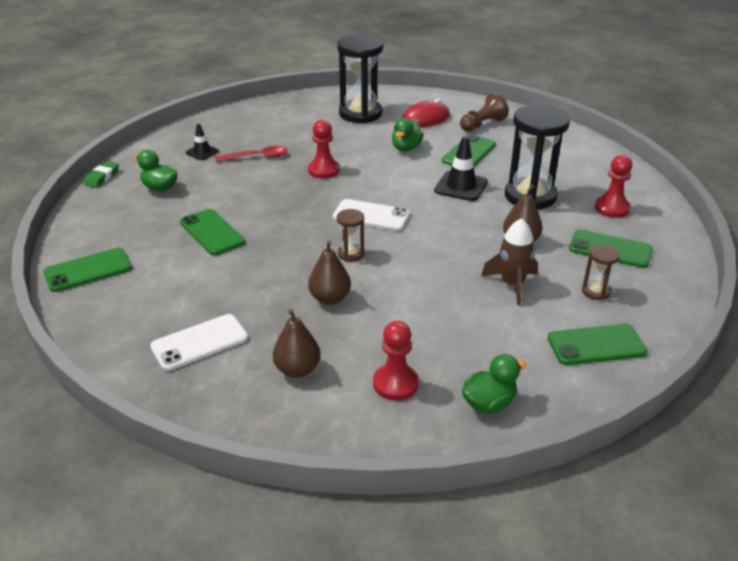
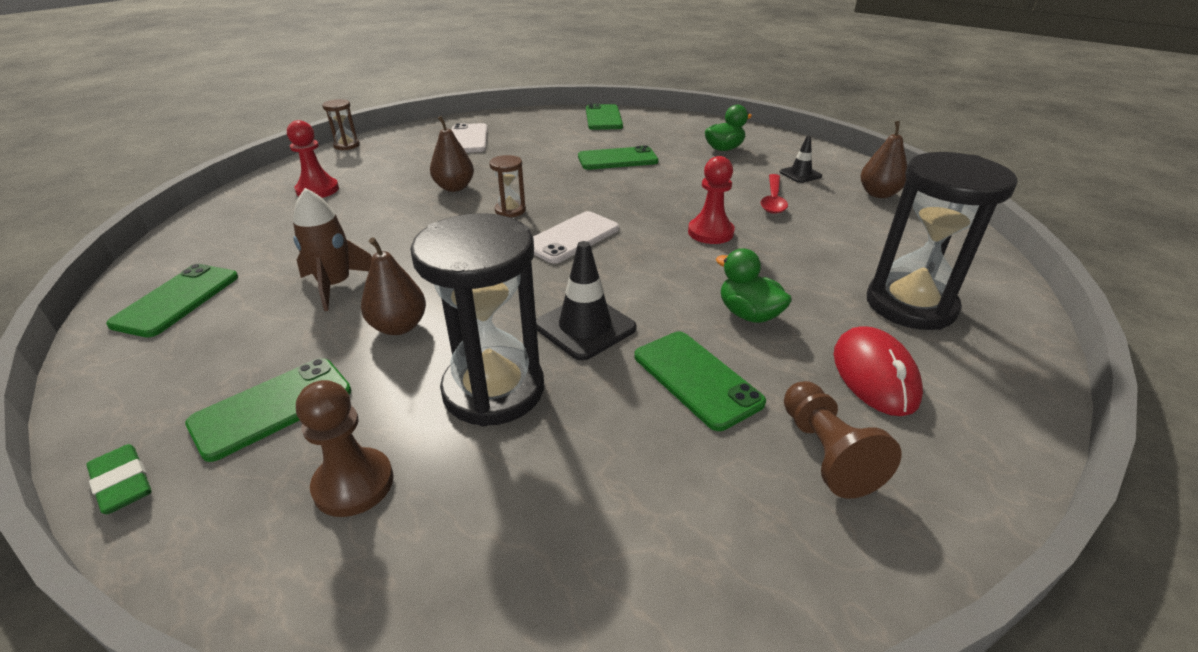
camera: 115 degrees right, 0 degrees up
green eraser [84,161,119,188] -> green eraser moved to [86,444,152,514]
brown pear [273,309,321,378] -> brown pear moved to [861,121,907,198]
green duck [462,354,526,413] -> none
brown hourglass [582,244,620,300] -> brown hourglass moved to [322,99,360,150]
red pawn [595,155,633,218] -> brown pawn [296,380,393,517]

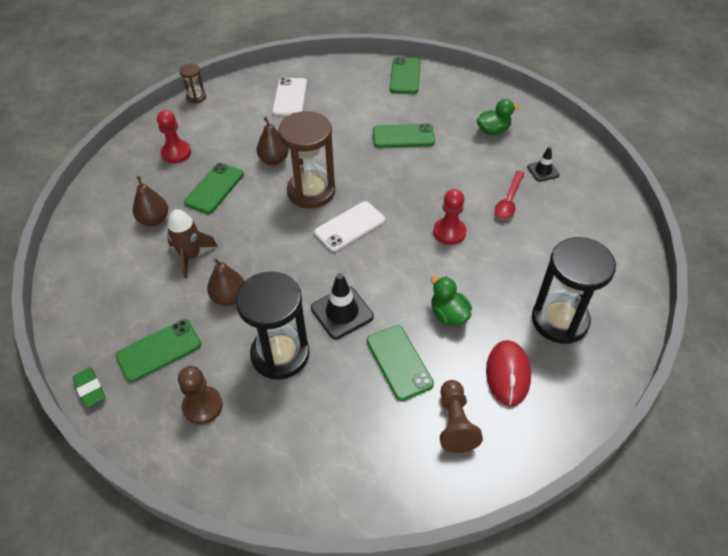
camera: 10 degrees right, 15 degrees up
green phone [106,264,238,337] -> green phone moved to [184,163,244,214]
brown hourglass [489,155,526,217] -> brown hourglass [278,111,336,209], size x2.16
brown pear [861,121,907,198] -> brown pear moved to [133,176,168,226]

